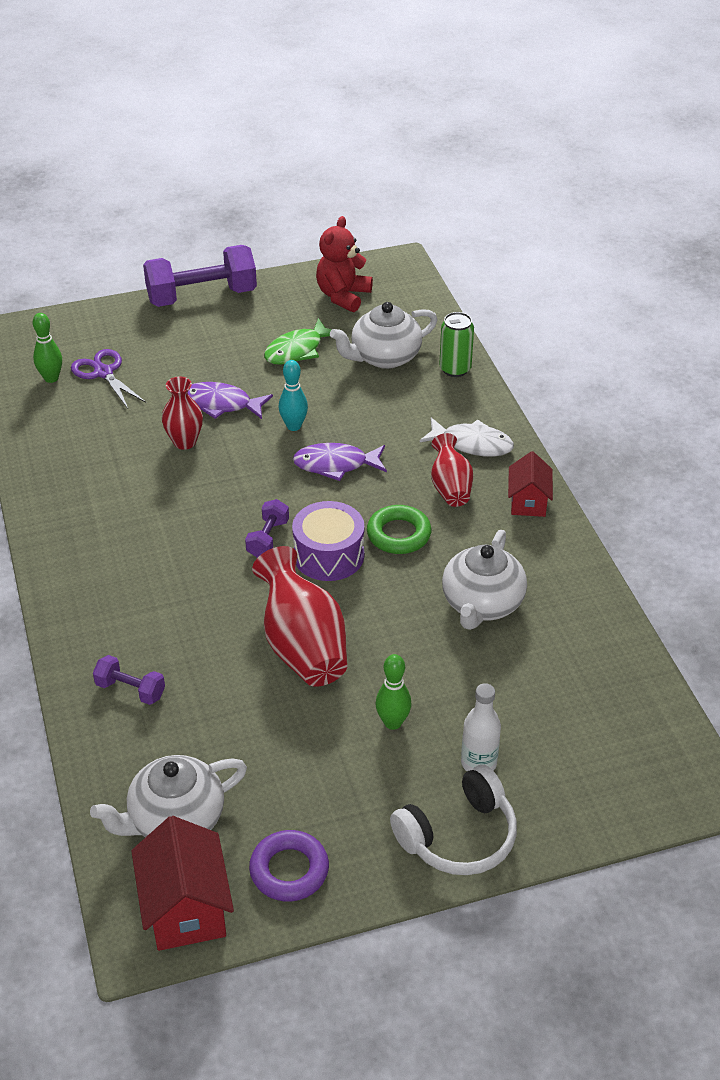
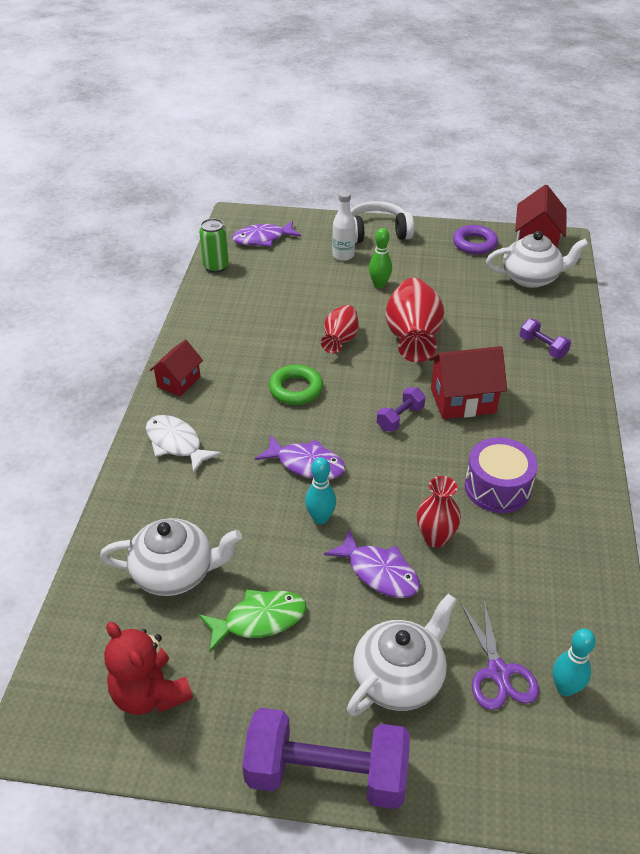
camera: 155 degrees left, 0 degrees up
green bowling pin [33,313,62,383] -> turquoise bowling pin [553,629,596,696]
purple drum [292,501,364,581] -> purple drum moved to [465,437,538,513]
red teddy bear [316,216,373,312] -> red teddy bear turned 90 degrees clockwise [104,622,193,715]
red vase [431,433,473,507] -> red vase moved to [321,305,359,354]
green can [439,312,474,377] -> green can moved to [199,218,229,273]
white teapot [442,530,527,630] -> white teapot moved to [347,594,457,716]
none -> purple fish [232,221,301,247]
none -> red house [429,346,507,419]

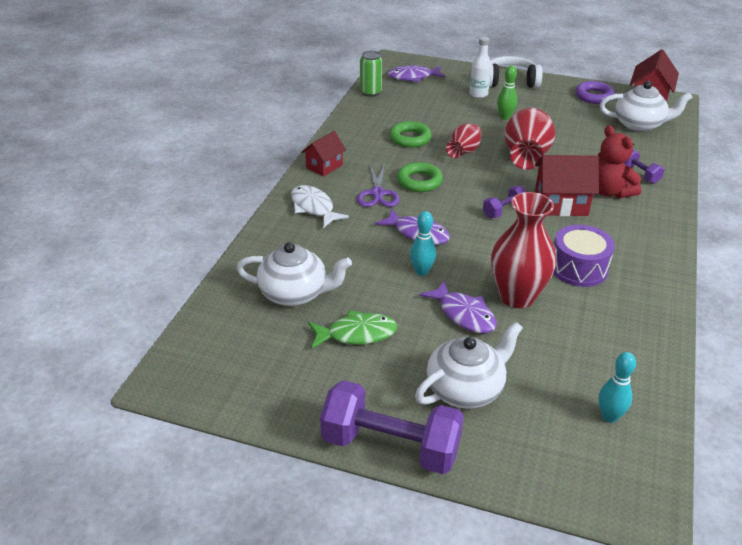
camera: 10 degrees right, 5 degrees down
red teddy bear [104,622,193,715] -> red teddy bear moved to [597,125,641,198]
red vase [417,476,461,547] -> red vase [491,192,556,308], size x1.69
purple scissors [460,597,539,710] -> purple scissors moved to [357,163,400,207]
none -> green ring [389,121,432,148]

